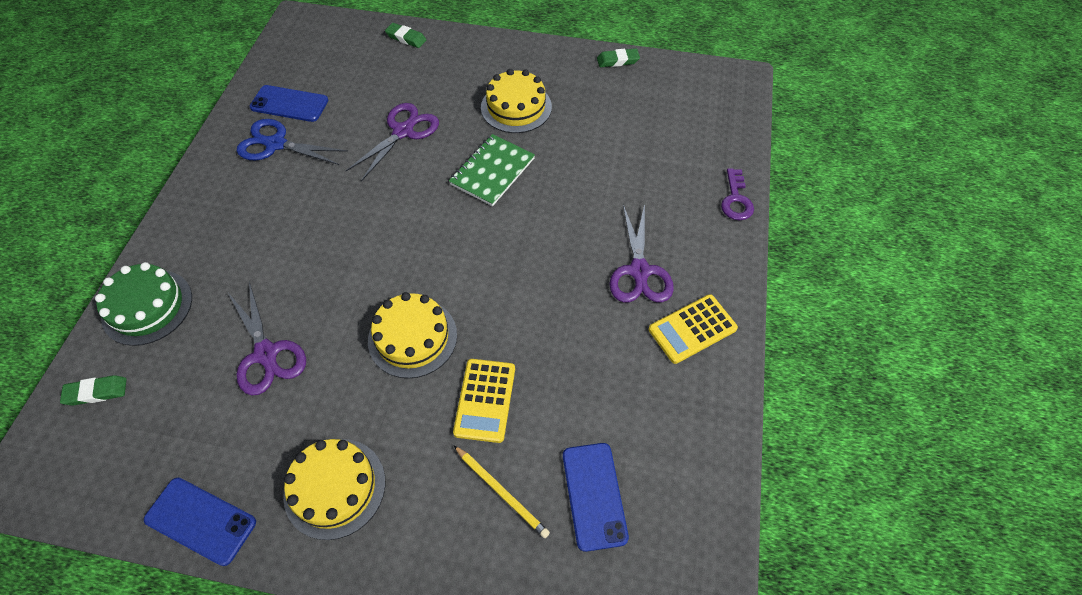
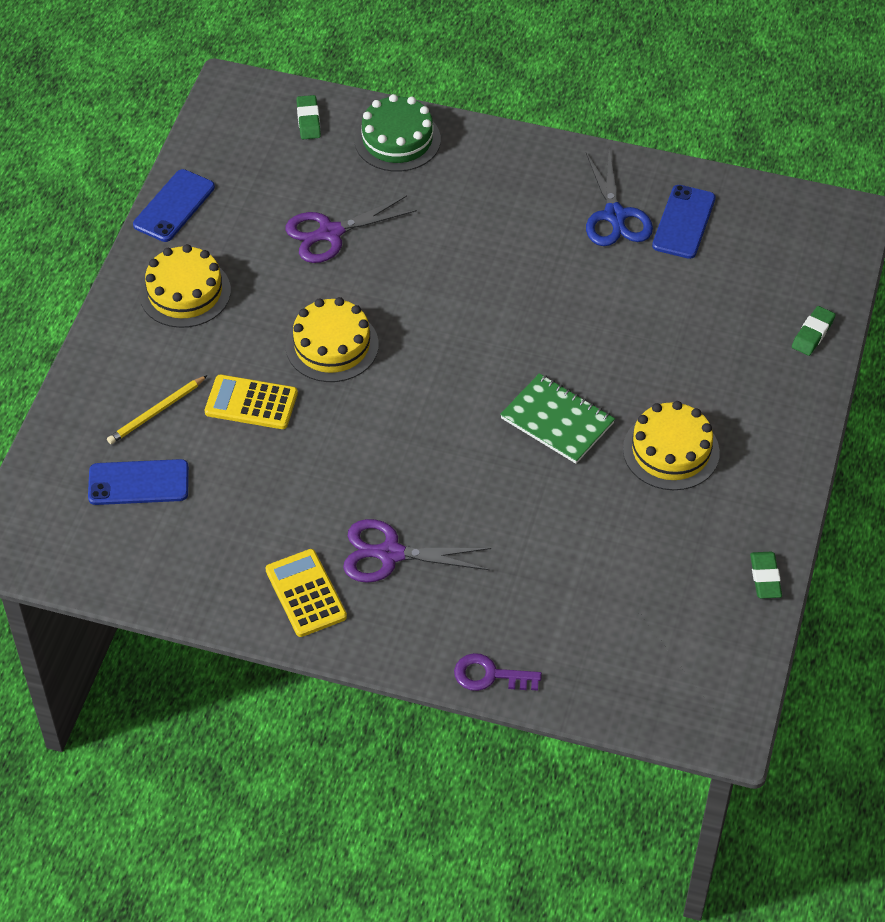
camera: 95 degrees right, 5 degrees down
blue scissors [237,119,348,165] -> blue scissors turned 150 degrees clockwise [586,151,653,246]
purple scissors [346,103,439,182] -> none

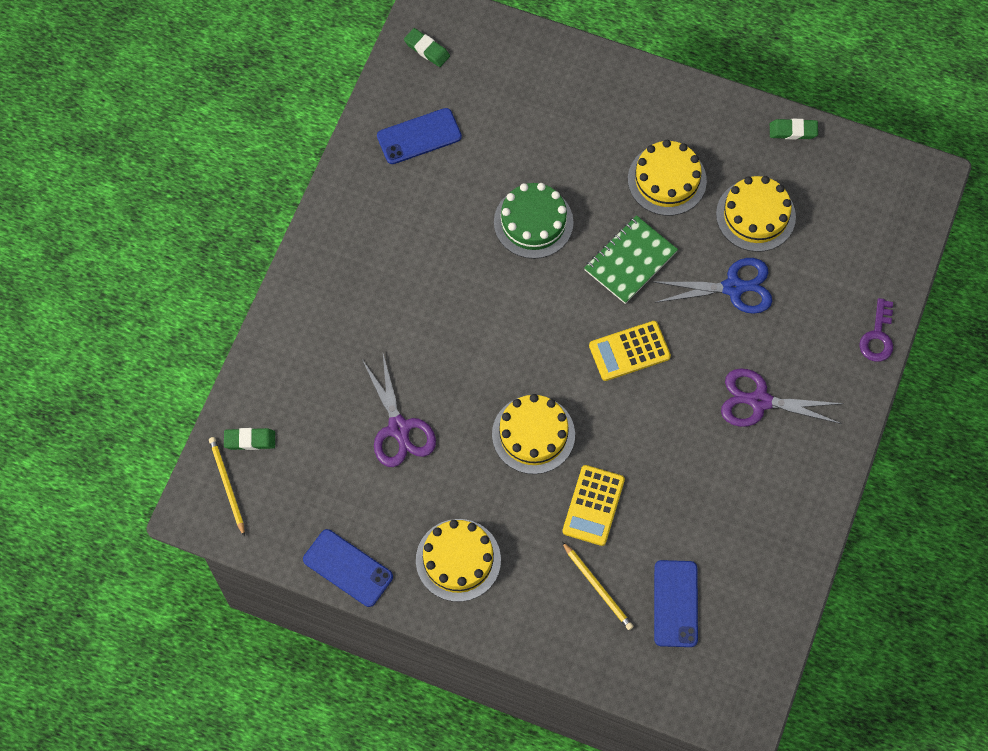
camera: 85 degrees left, 15 degrees up
yellow calculator [266,549,347,637] -> yellow calculator moved to [589,321,671,381]
purple scissors [343,519,491,583] -> purple scissors turned 90 degrees clockwise [721,368,844,427]
green cake [354,94,441,172] -> green cake moved to [494,183,574,259]
blue scissors [586,151,653,246] -> blue scissors moved to [654,258,772,314]
blue phone [652,185,716,259] -> blue phone turned 45 degrees counterclockwise [377,108,462,164]
green eraser [792,306,836,356] -> green eraser moved to [404,28,450,67]
none -> yellow pencil [209,437,245,537]
none -> yellow cake [716,176,796,252]

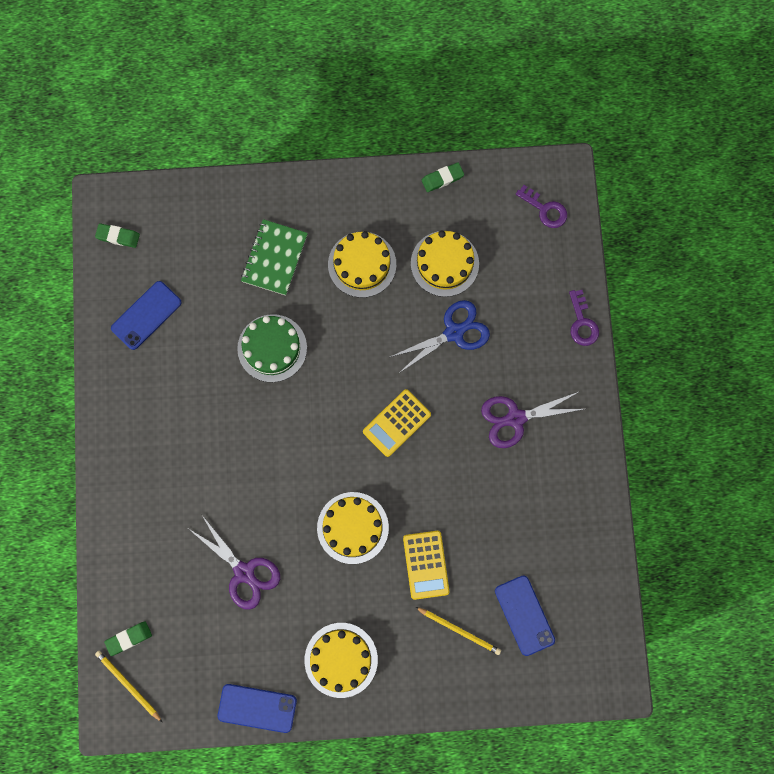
camera: 25 degrees left, 10 degrees up
green notebook [584,215,678,304] -> green notebook moved to [241,219,308,296]
none -> purple key [516,185,567,228]

